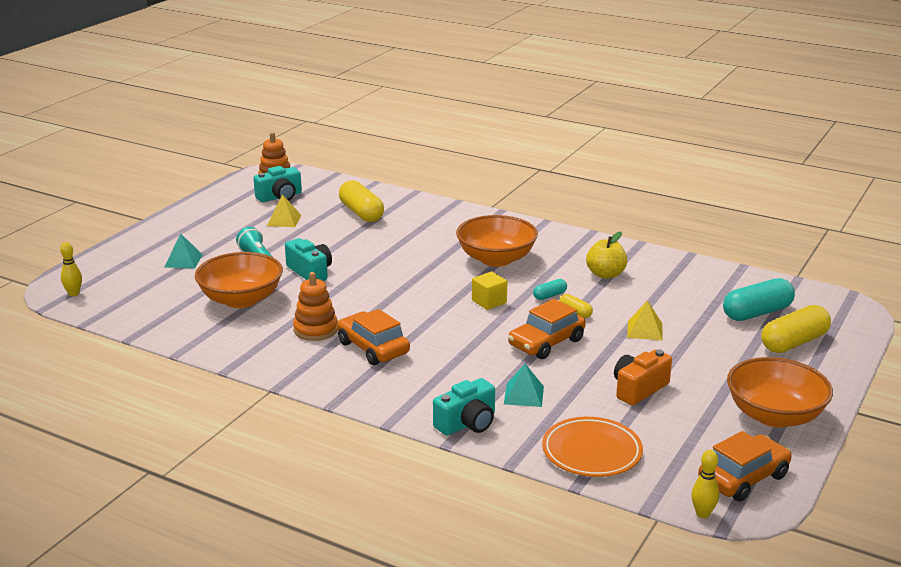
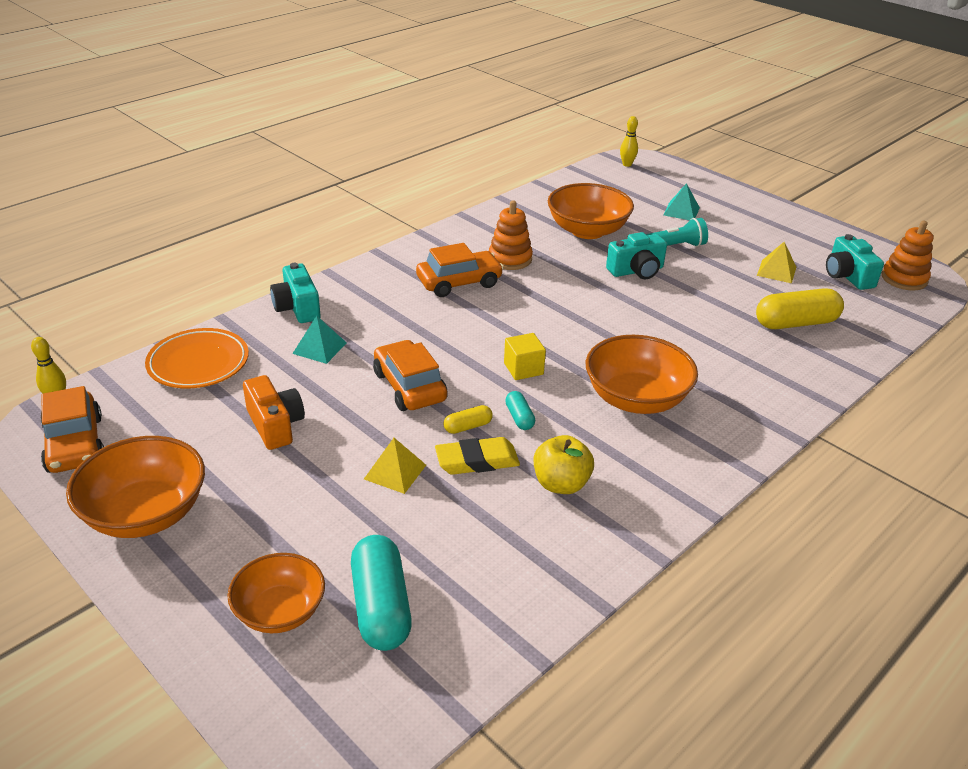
camera: 105 degrees right, 10 degrees up
yellow capsule [761,305,831,353] -> orange bowl [227,553,325,633]
none -> yellow eraser [435,437,520,475]

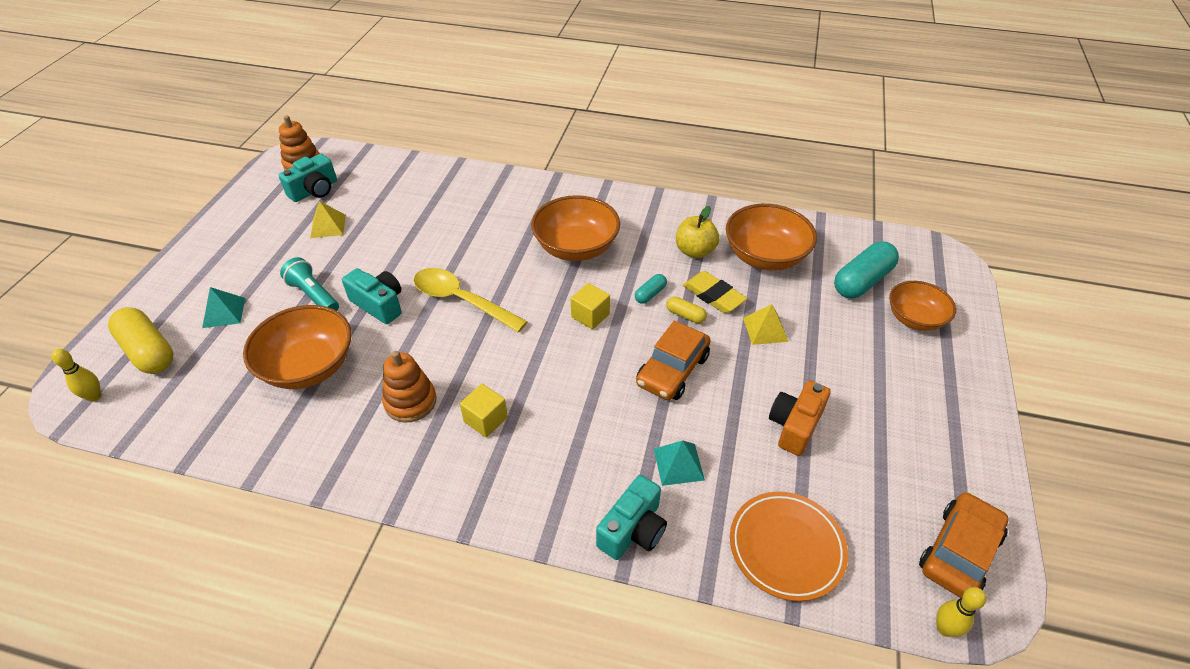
camera: 120 degrees left, 10 degrees up
orange bowl [66,436,205,538] -> orange bowl moved to [726,204,817,270]
orange car [416,243,504,297] -> yellow cube [460,384,508,437]
yellow capsule [756,288,844,329] -> yellow capsule moved to [108,307,173,374]
none -> yellow spoon [414,268,528,332]

